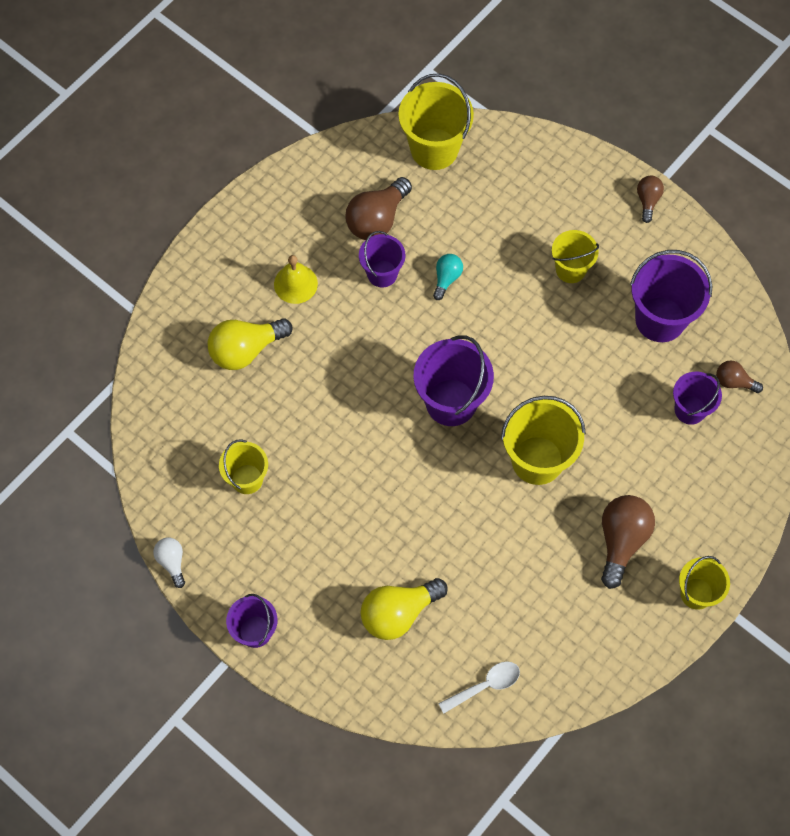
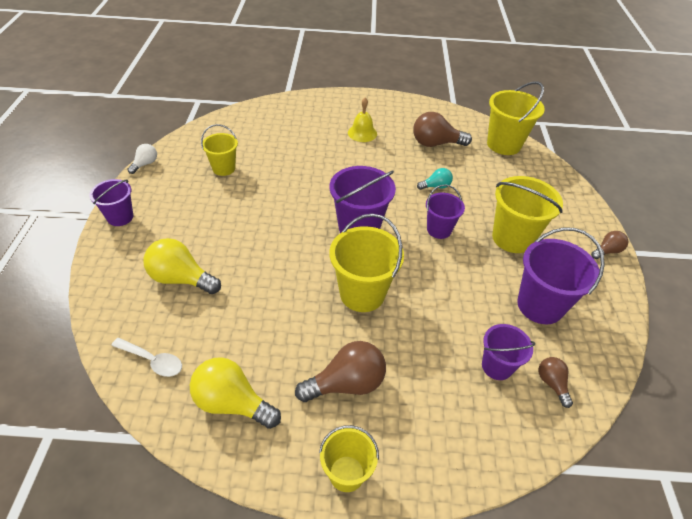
camera: 50 degrees right, 20 degrees down
yellow light bulb [208,318,293,370] -> yellow light bulb moved to [190,357,281,429]
purple bucket [359,231,406,287] -> purple bucket moved to [426,184,465,239]
yellow bucket [552,230,599,283] -> yellow bucket [492,176,563,253], size x1.63

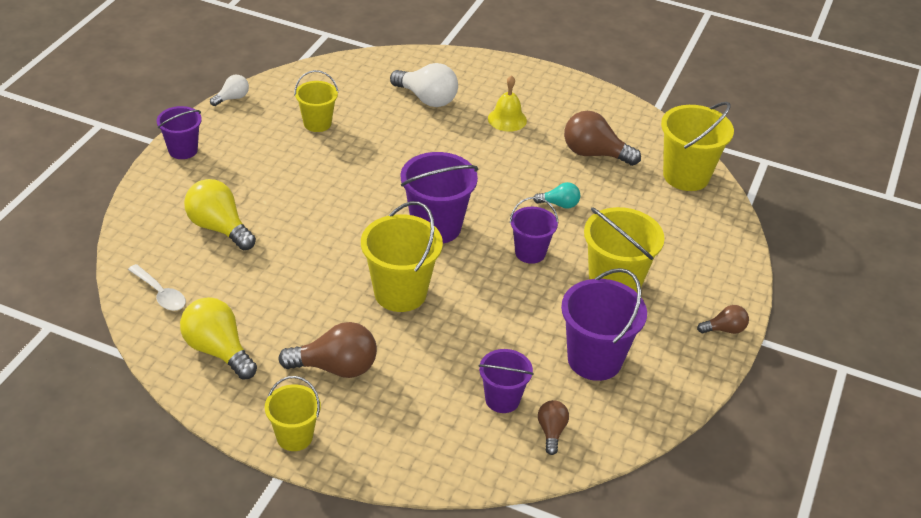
camera: 20 degrees right, 5 degrees down
none -> white light bulb [390,63,458,107]

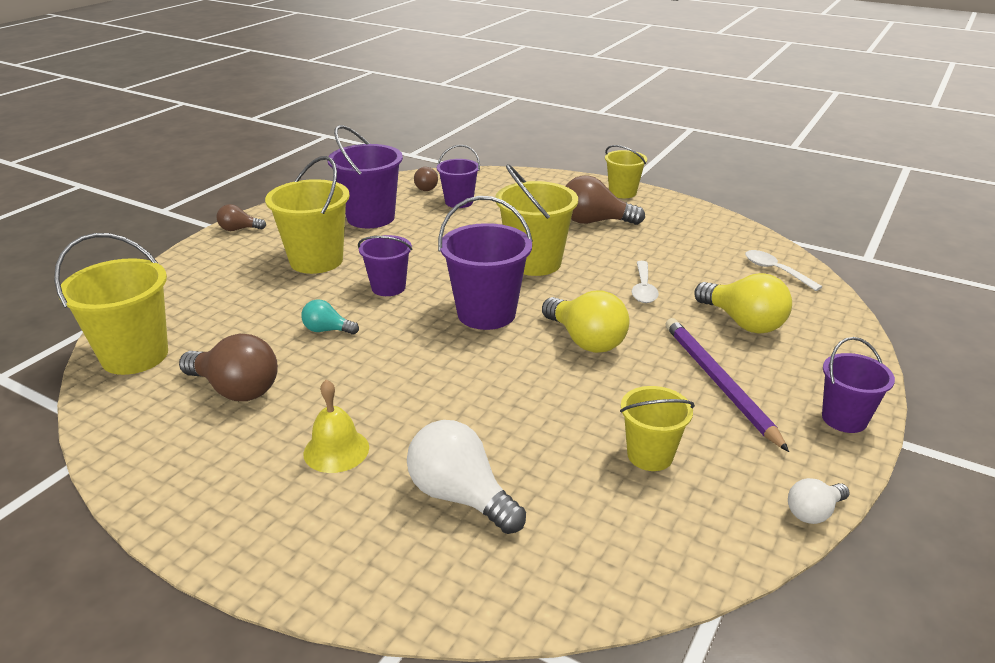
camera: 170 degrees left, 10 degrees down
yellow light bulb [180,297,257,380] -> yellow light bulb moved to [542,290,629,353]
none -> white spoon [632,261,659,303]
none -> purple pencil [665,318,789,452]

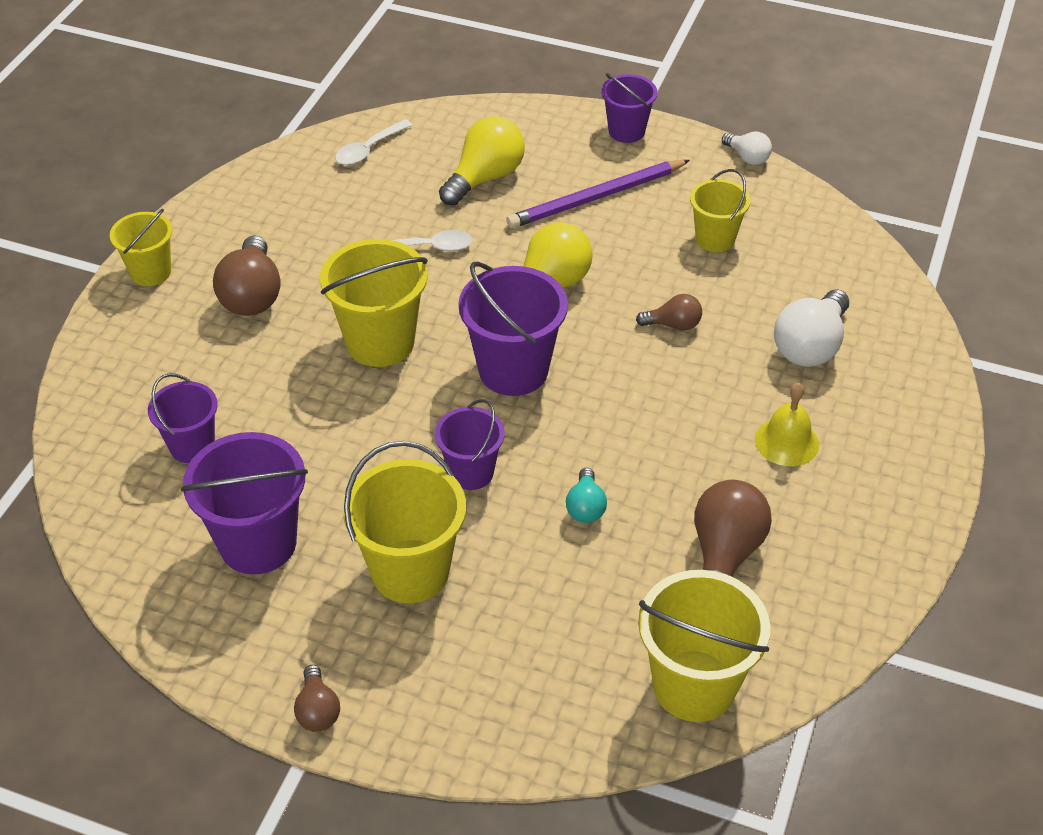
camera: 100 degrees left, 15 degrees up
brown light bulb [414,167,438,191] -> brown light bulb moved to [636,294,702,331]

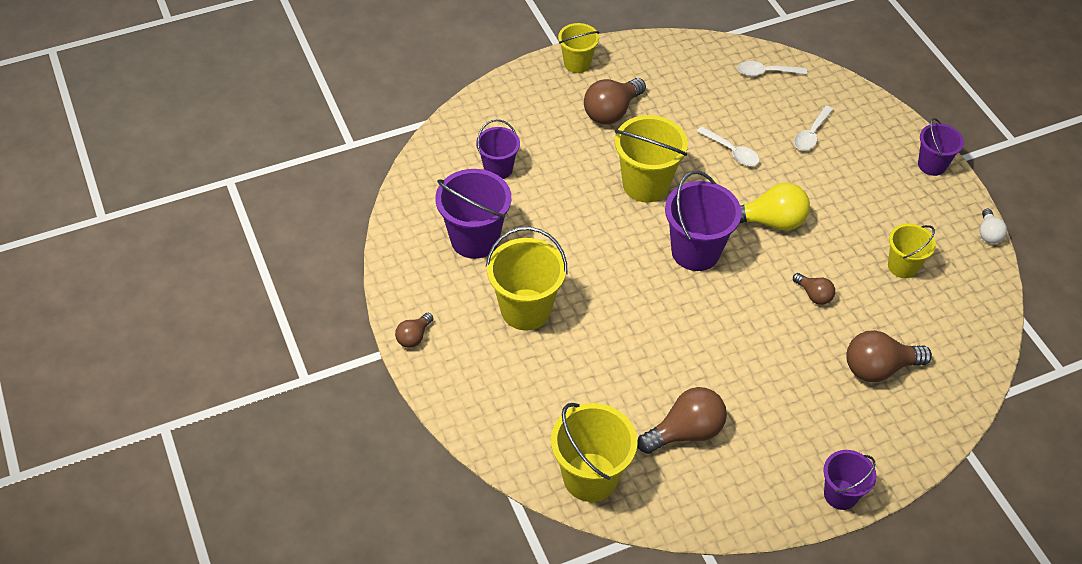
camera: 45 degrees right, 5 degrees up
purple bucket [435,399,505,490] -> purple bucket moved to [823,450,877,510]
yellow light bulb [439,116,525,206] -> white spoon [794,106,834,151]
purple pencil [506,160,690,228] -> none
turquoise light bulb [566,468,607,523] -> none
yellow bell [755,383,819,466] -> none
white light bulb [774,289,849,367] -> brown light bulb [846,330,932,382]

